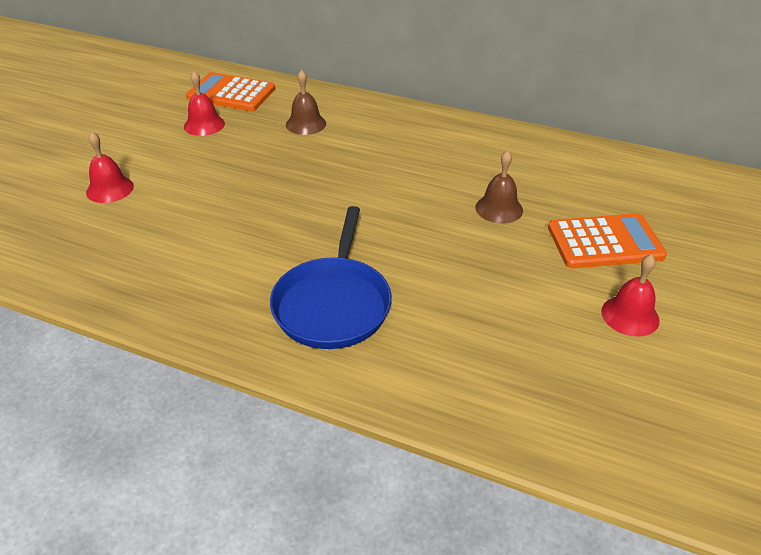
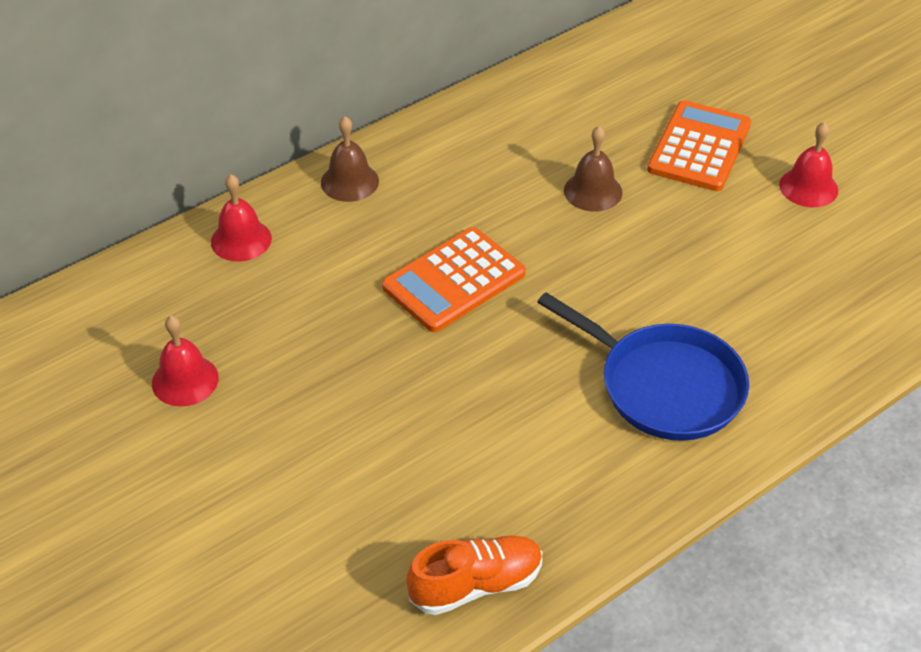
camera: 60 degrees left, 5 degrees up
red bell [86,132,134,203] -> red bell moved to [211,174,272,262]
orange calculator [186,72,275,111] -> orange calculator moved to [382,227,526,332]
brown bell [286,70,326,135] -> brown bell moved to [321,116,379,202]
none -> orange shoe [406,535,542,615]

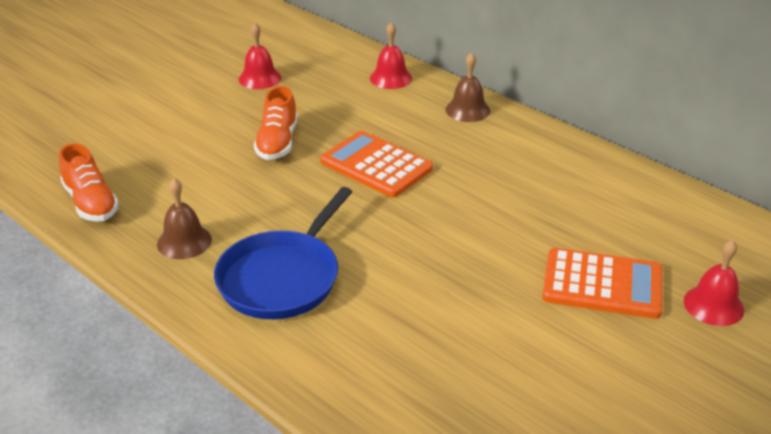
camera: 80 degrees right, 10 degrees down
brown bell [564,126,622,212] -> brown bell moved to [157,178,212,259]
red bell [779,122,838,207] -> red bell moved to [684,239,744,326]
none -> orange shoe [254,86,298,160]

